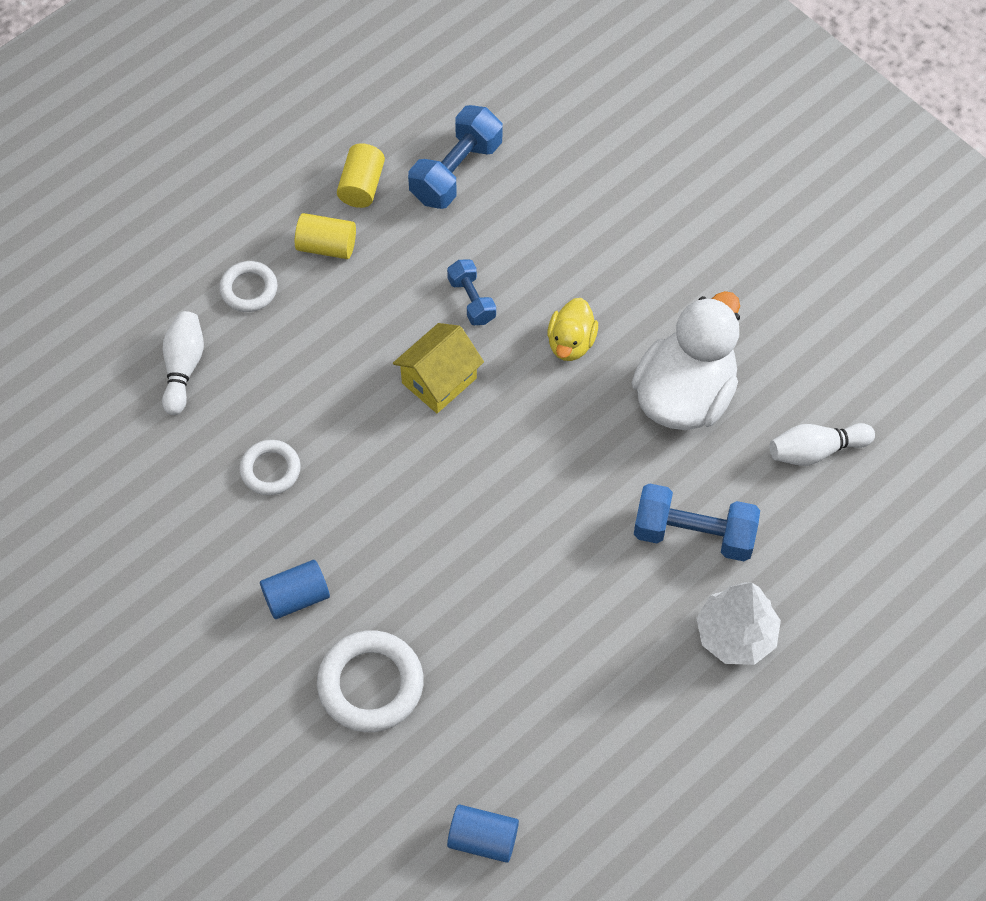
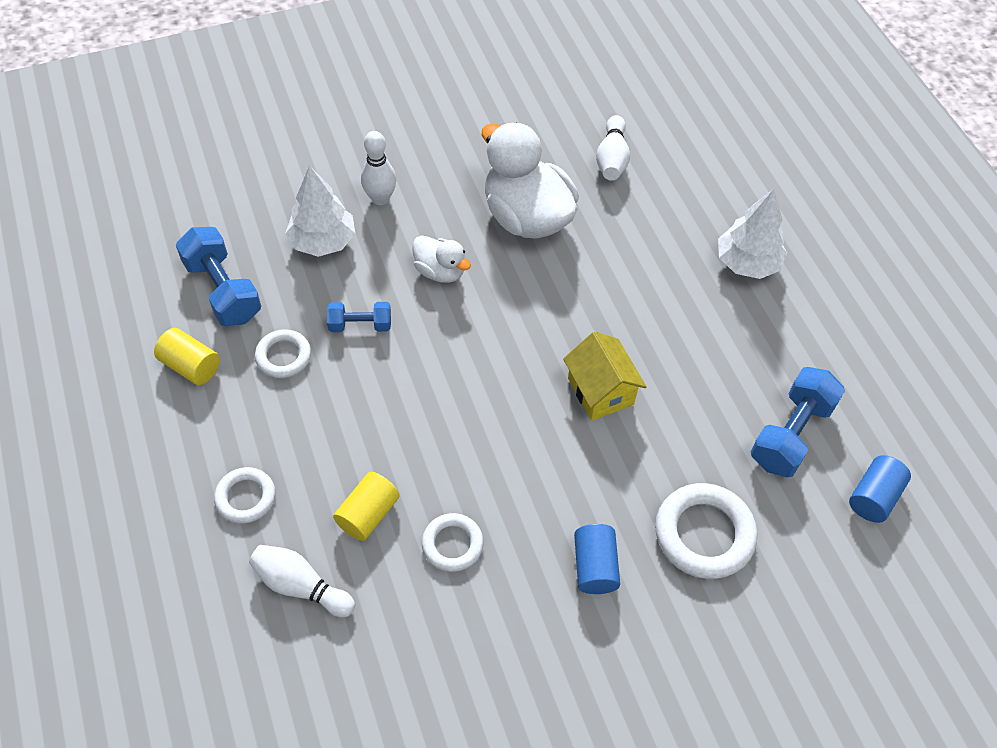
camera: 70 degrees left, 5 degrees down
yellow cylinder [295,213,356,259] -> yellow cylinder moved to [333,472,400,541]
yellow house [393,323,484,413] -> yellow house moved to [563,332,647,421]
yellow duck [547,298,598,361] -> white duck [412,235,471,283]
blue dumbbell [634,483,760,561] -> blue dumbbell moved to [751,367,845,478]
none -> white ring [255,329,311,378]
none -> white tree [285,165,355,257]
none -> white bowling pin [361,131,396,205]

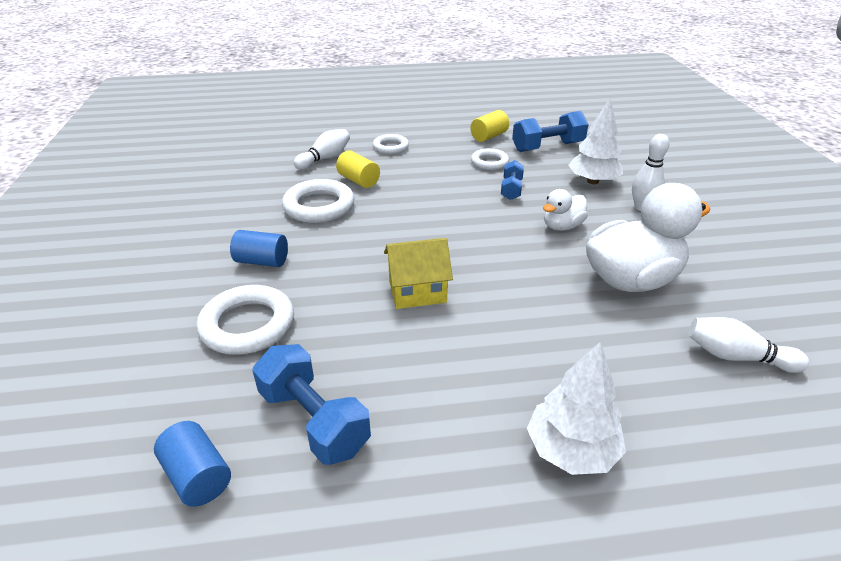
camera: 105 degrees right, 20 degrees down
white ring [422,513,484,572] -> white ring [282,179,355,223], size x1.66

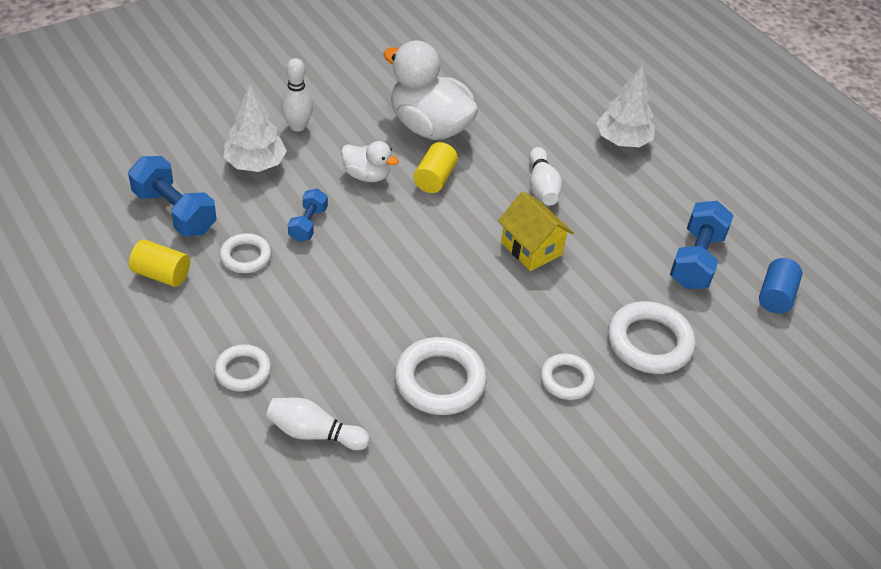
camera: 120 degrees left, 10 degrees up
blue cylinder [230,230,288,267] -> white ring [540,353,595,400]
yellow cylinder [336,150,380,188] -> yellow cylinder moved to [414,142,458,193]
blue dumbbell [501,160,524,200] -> blue dumbbell turned 60 degrees counterclockwise [288,189,328,242]
white bowling pin [688,317,809,373] -> white bowling pin moved to [529,147,562,206]

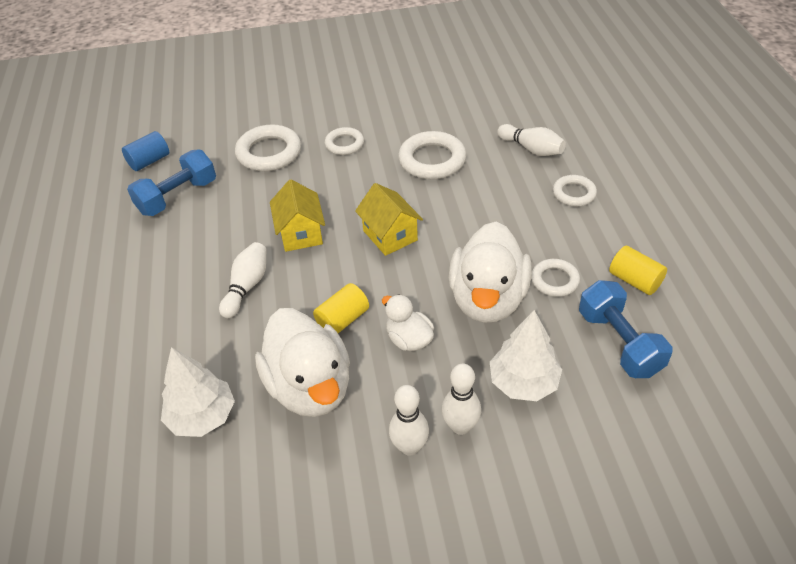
camera: 150 degrees left, 0 degrees up
blue dumbbell [288,189,328,242] -> white duck [449,222,532,323]
white tree [596,64,655,147] -> white tree moved to [161,347,235,437]
none -> yellow house [355,183,423,256]
none -> white bowling pin [389,385,429,456]

